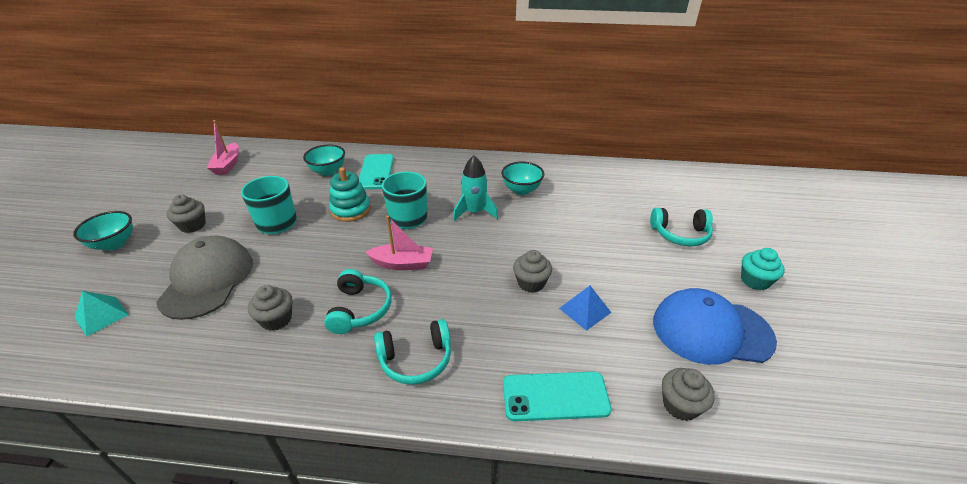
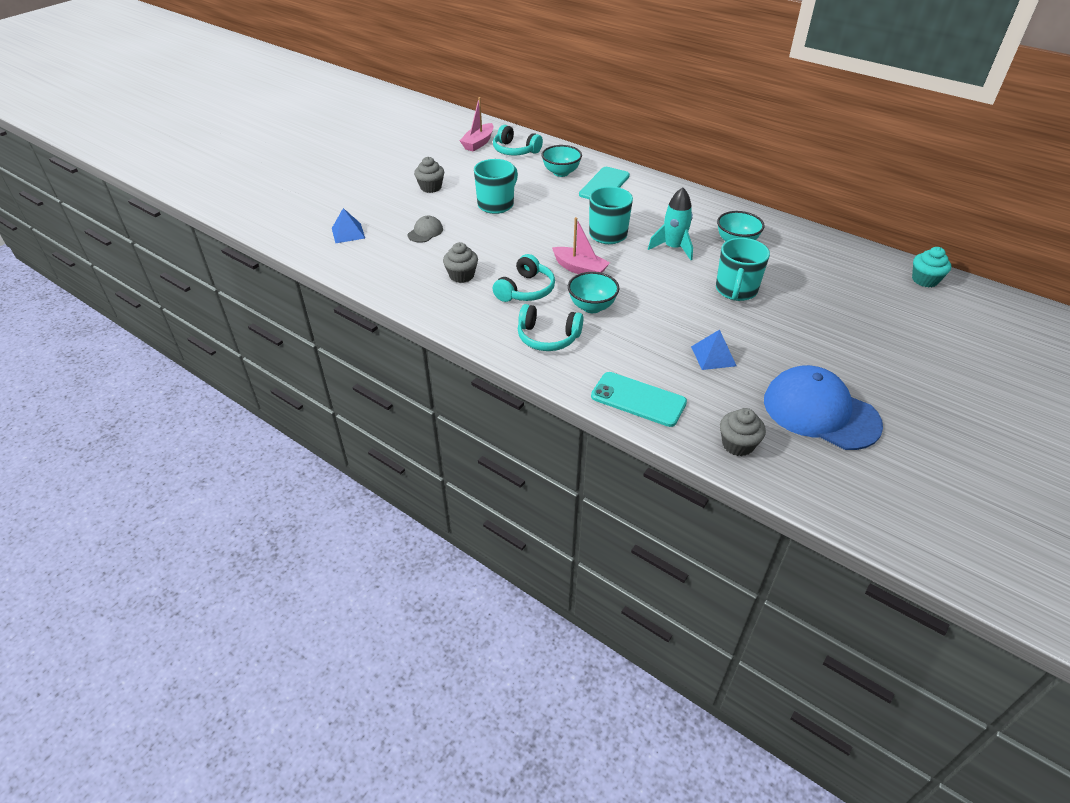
camera: 30 degrees right, 5 degrees up
turquoise bowl [73,211,133,251] -> turquoise bowl moved to [568,272,619,313]
turquoise pyramid [75,291,129,337] -> blue pyramid [332,208,365,244]
grey cap [156,235,253,320] -> grey cap [408,216,443,243], size x0.45
turquoise stacking toy [329,167,371,222] -> none
grey cupcake [513,250,552,293] -> none
turquoise headphones [650,208,713,246] -> turquoise headphones moved to [493,125,543,156]
turquoise cupcake [741,248,785,290] -> turquoise cupcake moved to [912,247,951,287]
none -> turquoise mug [716,238,770,301]

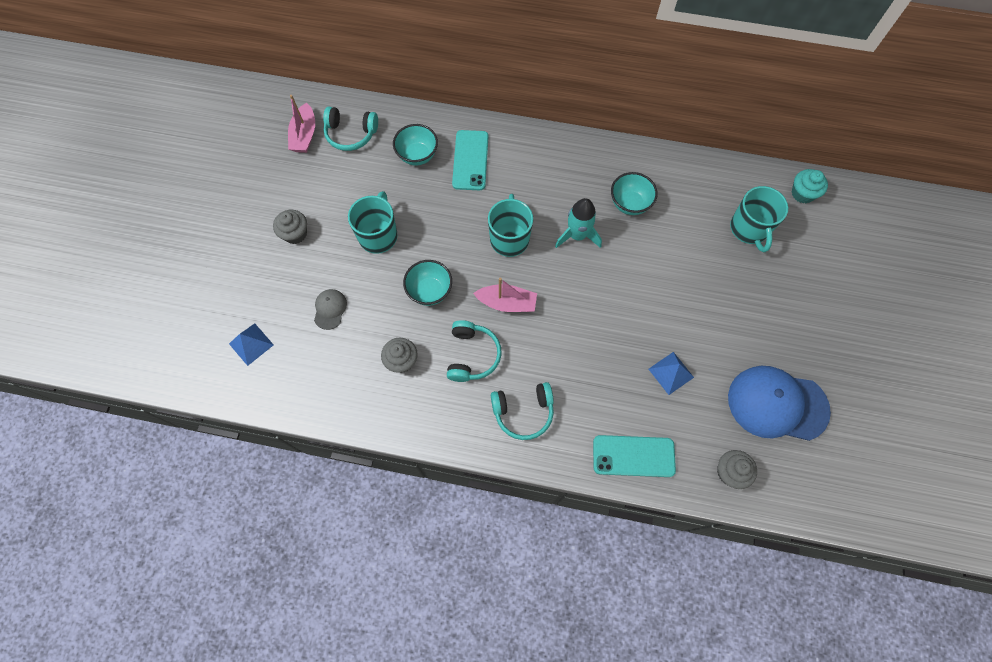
camera: 25 degrees left, 25 degrees up
turquoise bowl [568,272,619,313] -> turquoise bowl moved to [403,260,452,306]
turquoise mug [716,238,770,301] -> turquoise mug moved to [730,186,788,252]

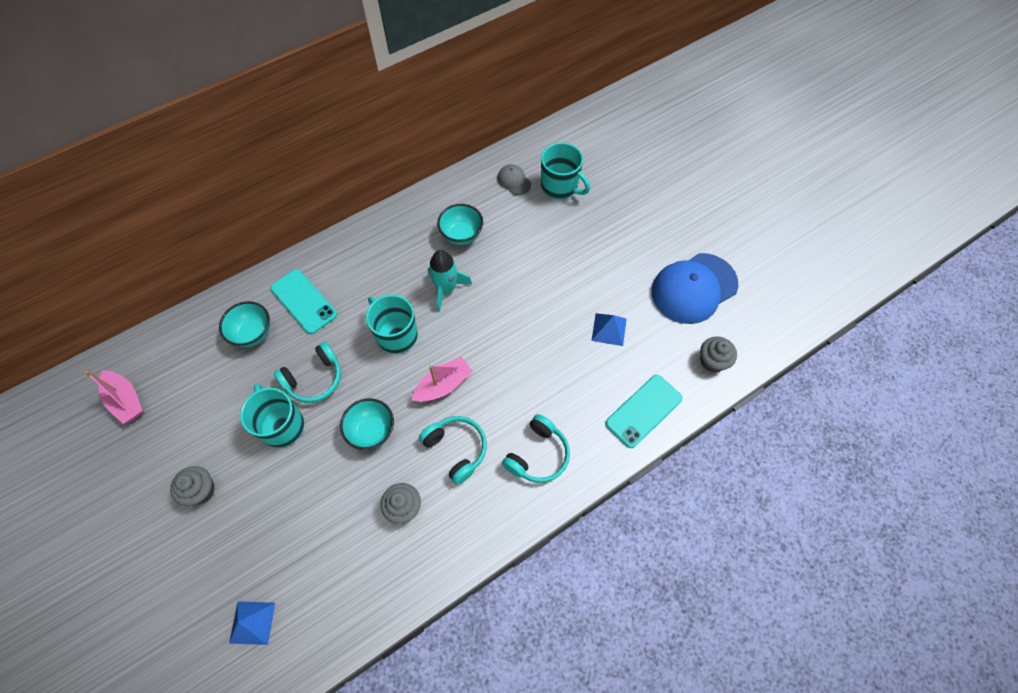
camera: 45 degrees left, 5 degrees down
grey cap [314,289,347,330] -> grey cap moved to [497,164,531,195]
turquoise headphones [323,106,378,151] -> turquoise headphones moved to [274,342,341,403]
turquoise cupcake [791,169,828,203] -> none

